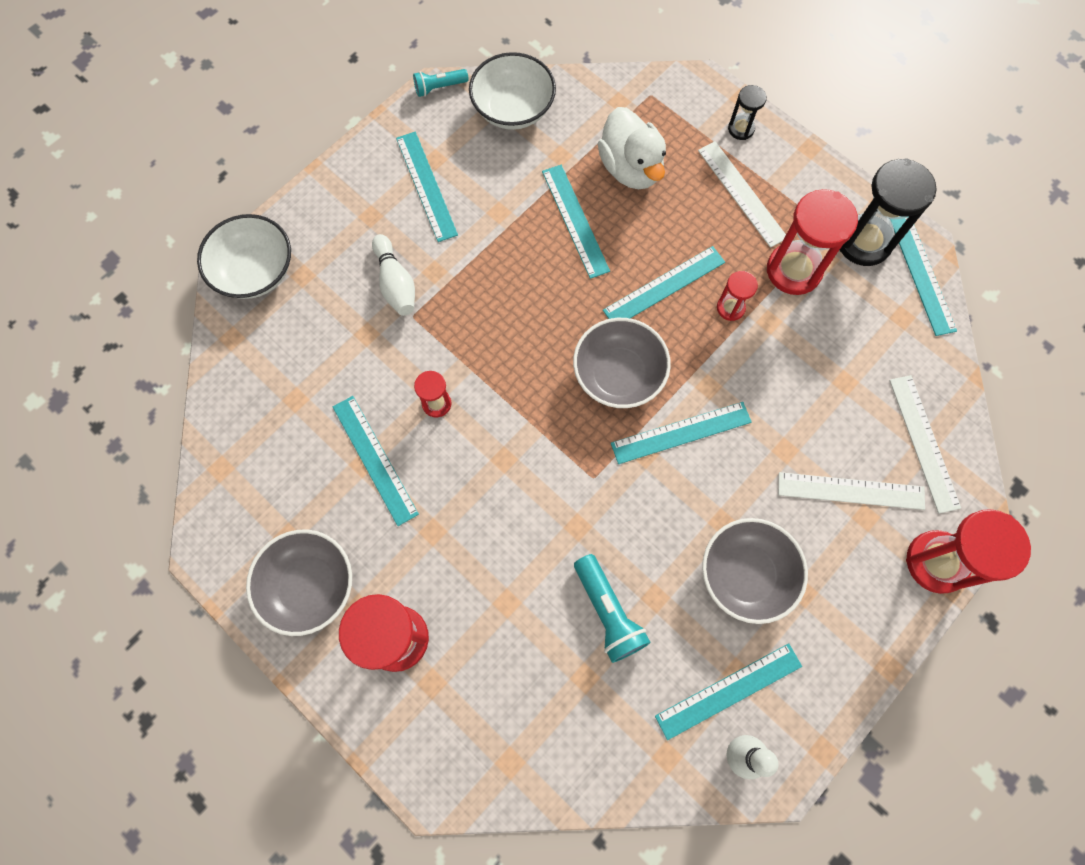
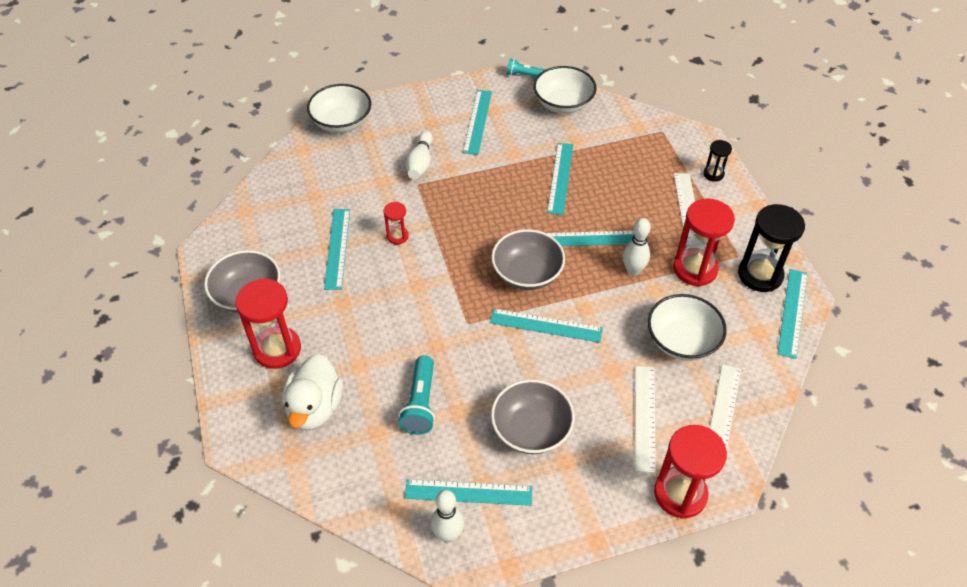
camera: 30 degrees right, 20 degrees down
white duck [598,107,666,189] -> white duck moved to [283,354,343,430]
red hourglass [717,271,758,321] -> white bowling pin [623,218,651,276]
white ruler [778,472,925,510] -> white ruler turned 60 degrees clockwise [635,366,656,473]
none -> white bowl [648,294,727,361]

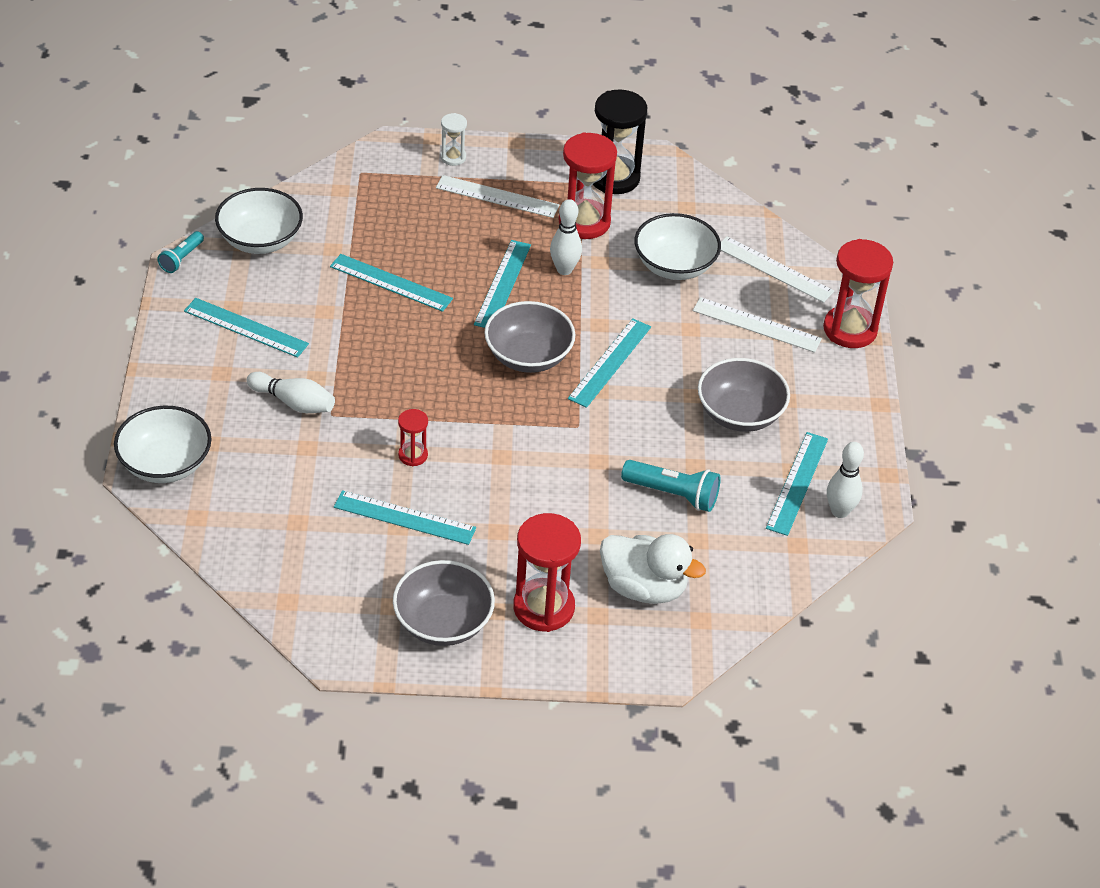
camera: 75 degrees left, 5 degrees down
black hourglass [703,140,732,182] -> white hourglass [441,113,467,166]
turquoise ruler [778,269,808,359] -> none

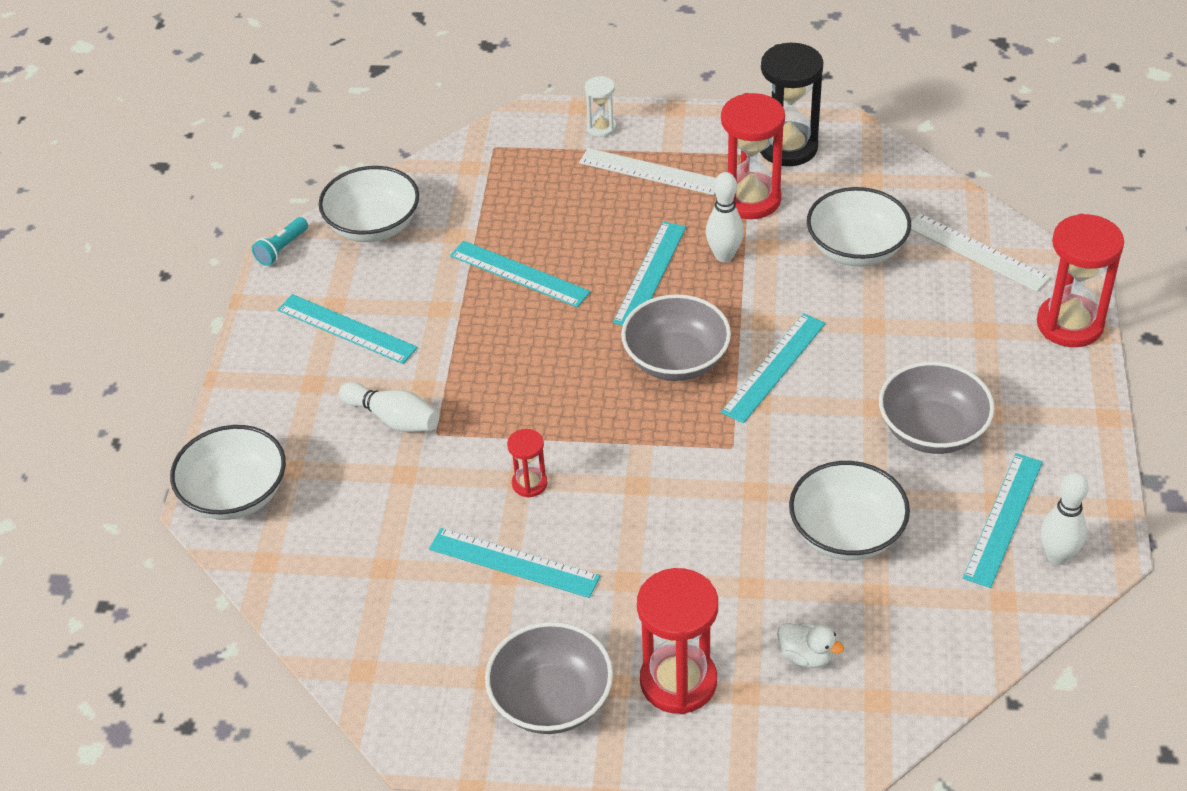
camera: 10 degrees right, 0 degrees up
white duck [600,534,706,604] -> white duck [777,623,844,668], size x0.51
turquoise flashlight [621,460,721,512] -> white bowl [789,461,910,560]
white ruler [693,297,822,353] -> none

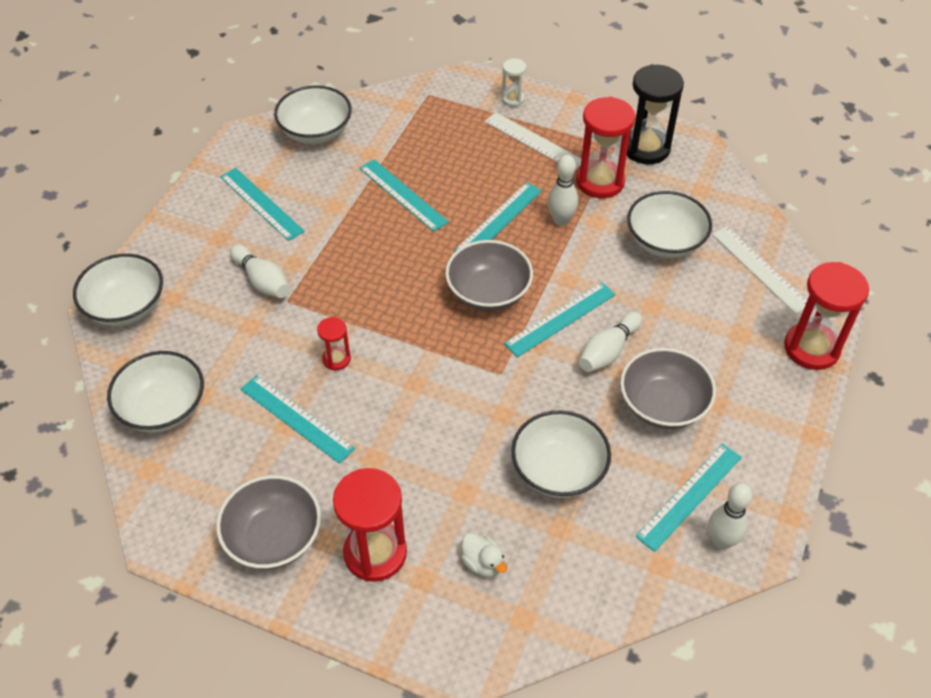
camera: 15 degrees right, 5 degrees up
turquoise flashlight [252,217,308,266] -> none
none -> white bowl [107,351,204,432]
none -> white bowling pin [579,312,642,372]

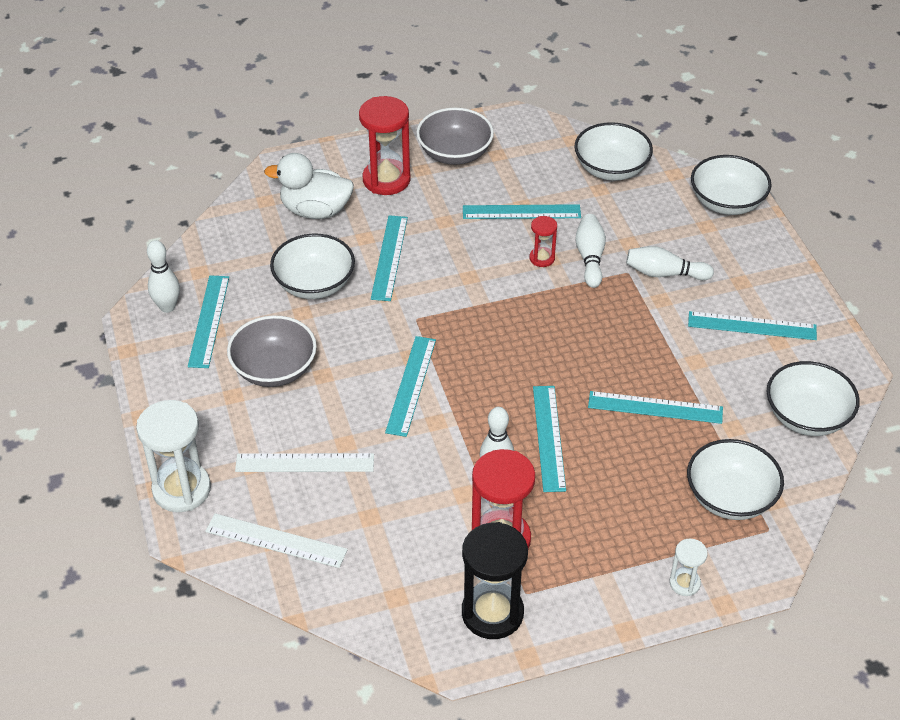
camera: 140 degrees right, 5 degrees down
grey bowl [445,240,533,311] -> none
white duck [461,533,507,577] -> white duck [264,153,354,219], size x1.97
white ruler [485,112,581,170] -> white ruler moved to [235,453,374,472]
white bowling pin [579,312,642,372] -> white bowling pin moved to [575,214,606,288]
white bowl [627,191,712,258] -> white bowl moved to [687,439,784,520]
red hourglass [784,262,869,370] -> white hourglass [136,400,211,512]
none -> turquoise ruler [371,215,408,301]

